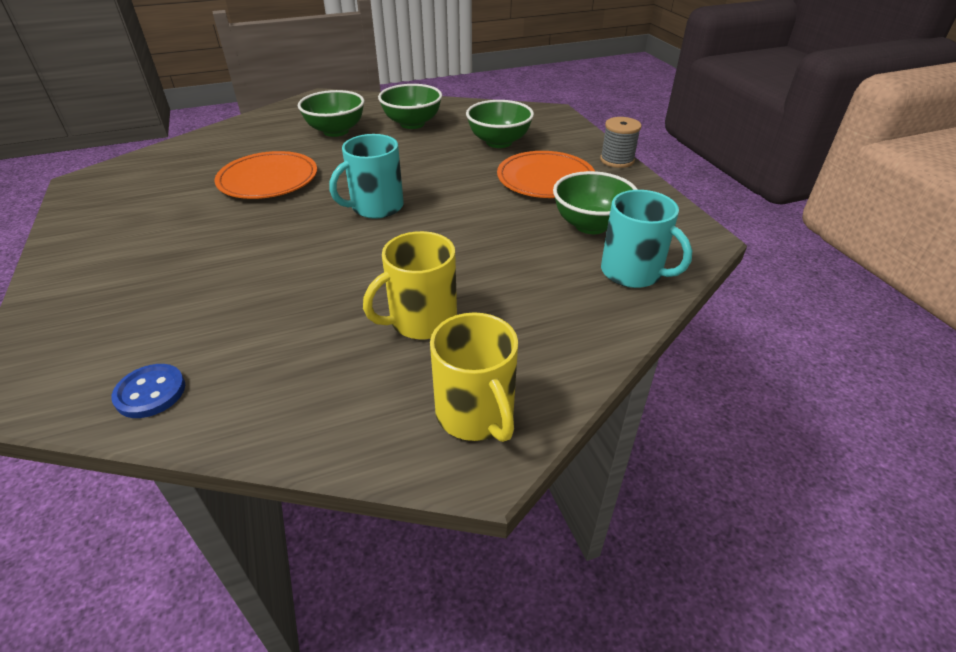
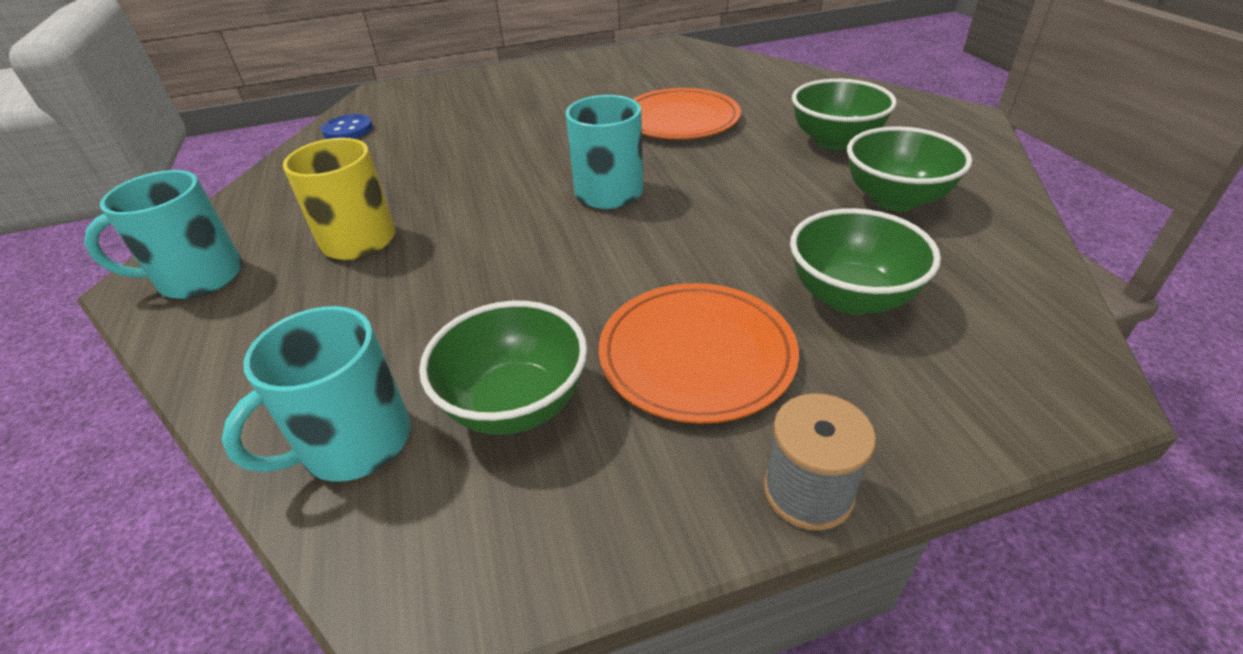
camera: 95 degrees right, 0 degrees up
yellow mug [430,313,518,442] -> turquoise mug [84,170,242,299]

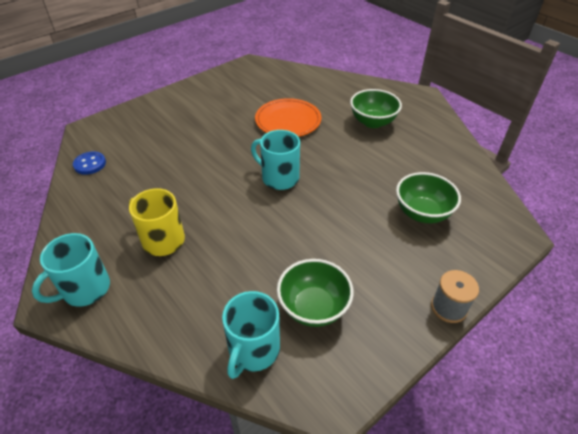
camera: 25 degrees left, 5 degrees up
orange plate [599,283,799,424] -> none
green bowl [847,126,972,211] -> none

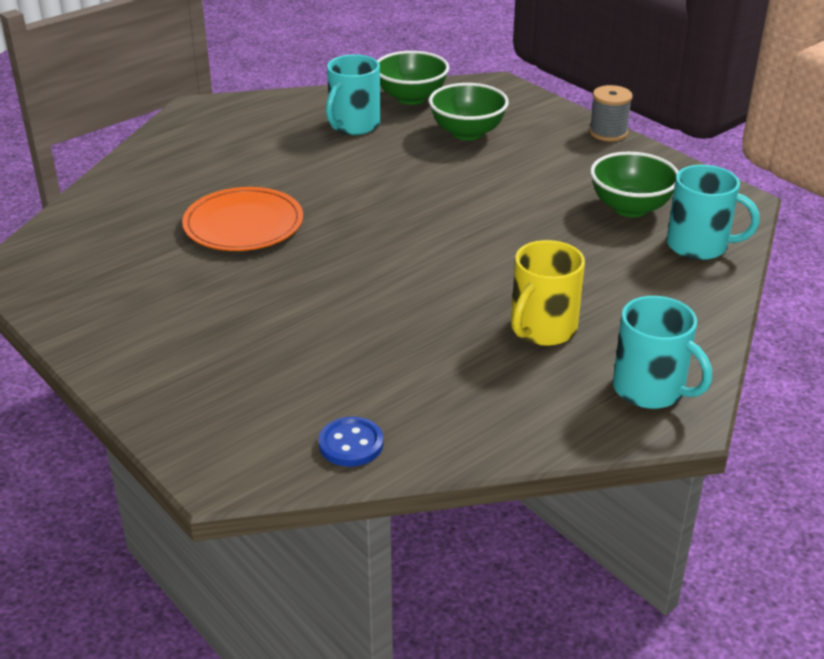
camera: 90 degrees left, 10 degrees down
turquoise mug [251,130,300,190] -> turquoise mug moved to [326,54,381,135]
green bowl [350,89,402,128] -> green bowl moved to [377,51,449,105]

